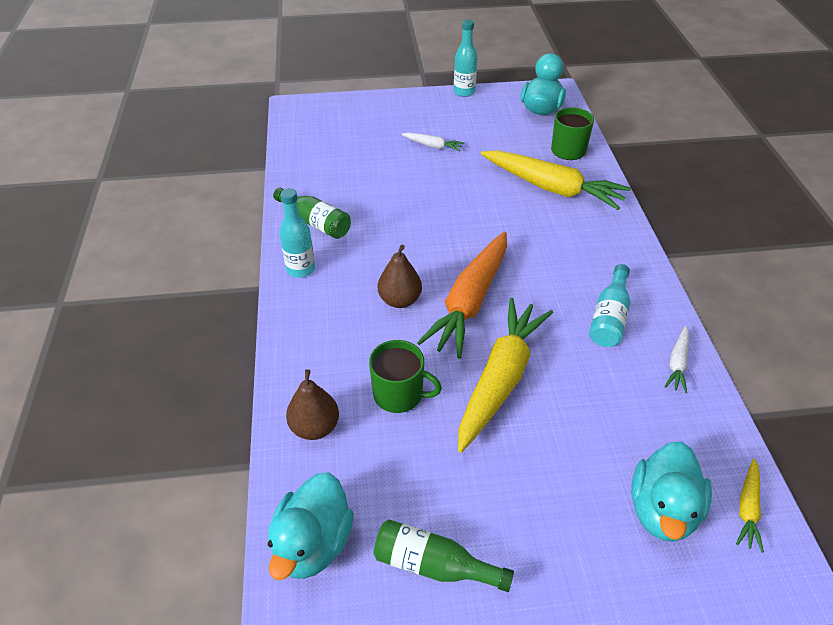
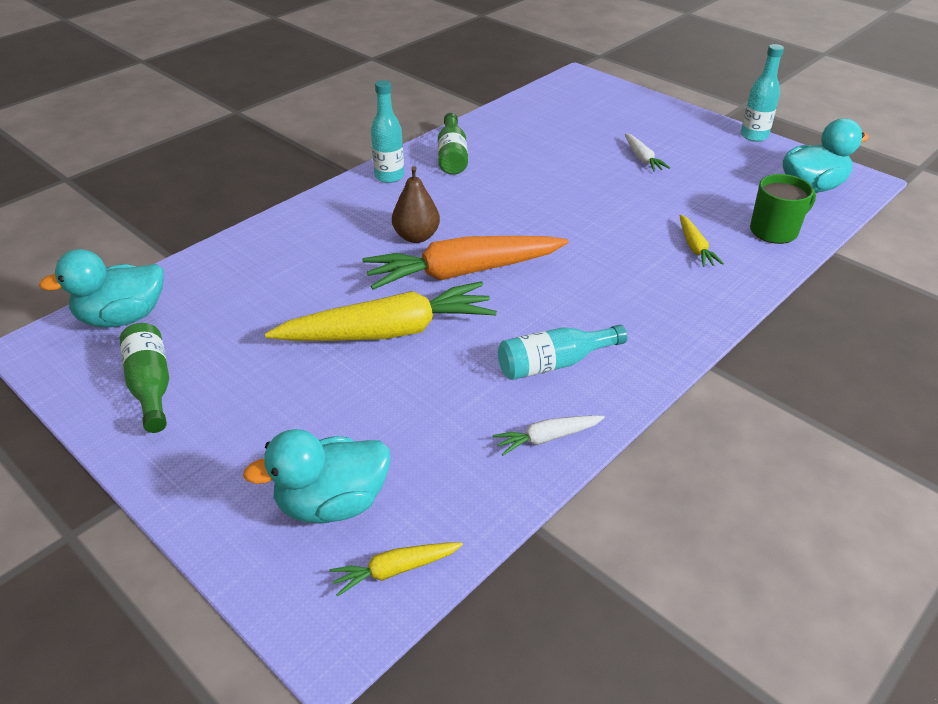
camera: 50 degrees right, 5 degrees down
brown pear [286,369,339,440] -> none
green mug [369,340,442,413] -> none
yellow carrot [481,150,631,210] -> yellow carrot [680,215,724,267], size x0.45

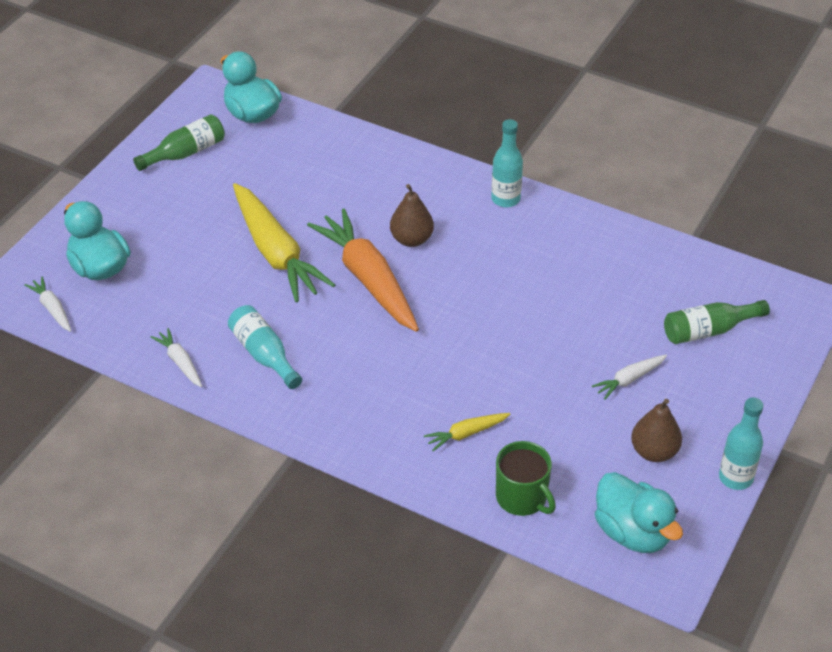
camera: 75 degrees right, 5 degrees up
yellow carrot [329,542,463,597] -> white carrot [24,276,71,332]
green bottle [438,113,468,175] -> green bottle moved to [664,300,770,344]
none -> brown pear [631,399,682,462]

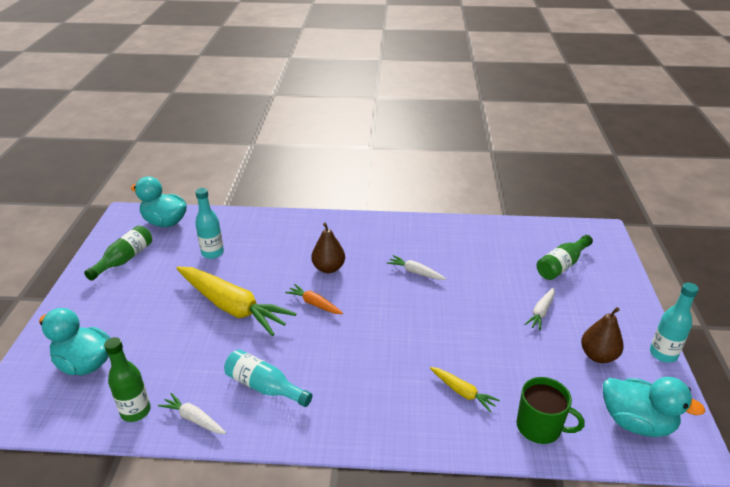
camera: 25 degrees left, 10 degrees down
white carrot [24,276,71,332] -> white carrot moved to [387,255,446,280]
orange carrot [307,209,419,332] -> orange carrot [285,284,343,314], size x0.45
yellow carrot [424,413,510,451] -> yellow carrot turned 90 degrees counterclockwise [430,367,500,412]
turquoise bottle [491,119,523,207] -> turquoise bottle moved to [195,188,224,259]
none -> green bottle [104,337,151,422]

